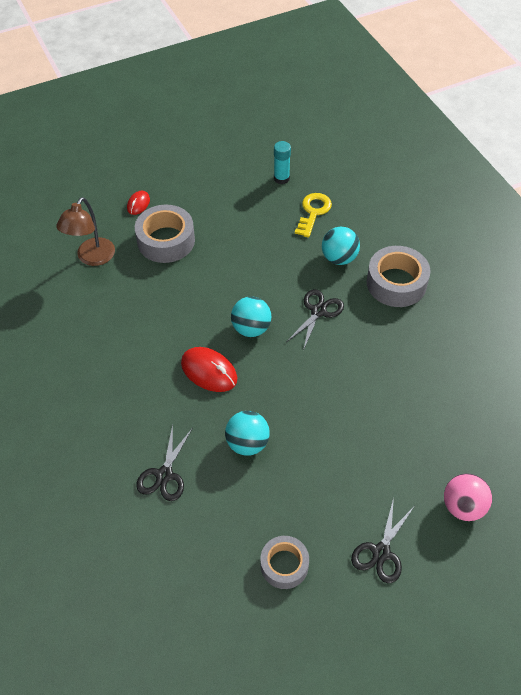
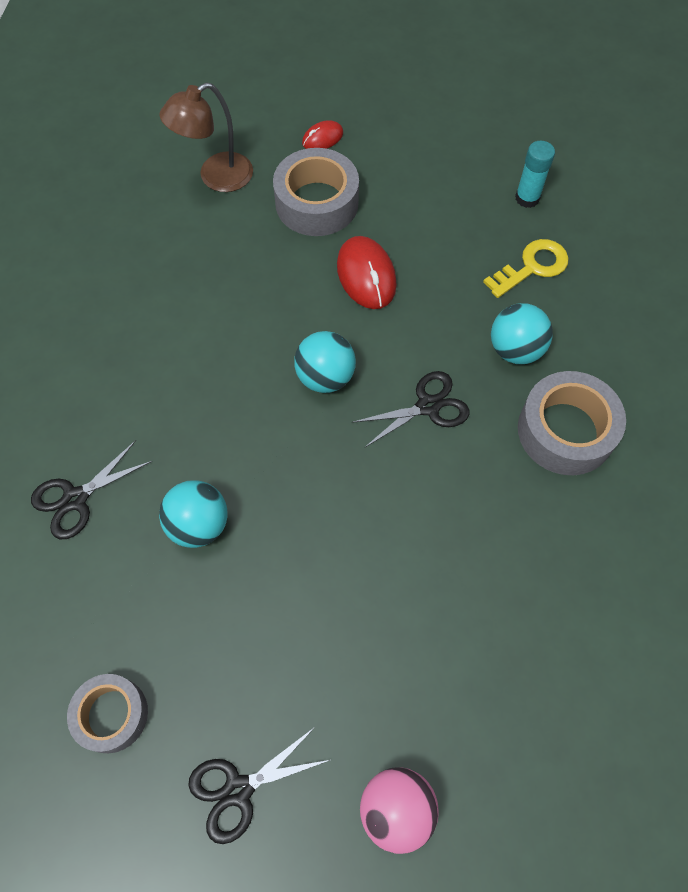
camera: 35 degrees right, 10 degrees up
red mouse [181,347,238,392] -> red mouse moved to [337,236,397,309]

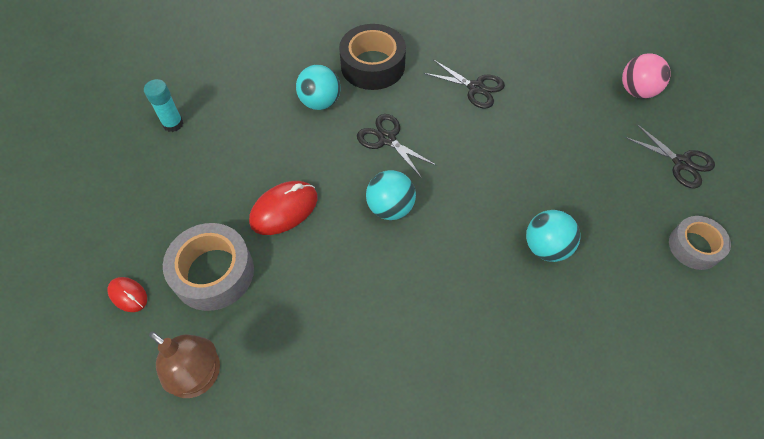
camera: 110 degrees left, 5 degrees down
black scissors [31,440,152,539] -> black scissors moved to [423,60,505,109]
yellow key [483,239,569,298] -> none
grey tape [518,371,626,475] -> black tape [339,24,406,90]

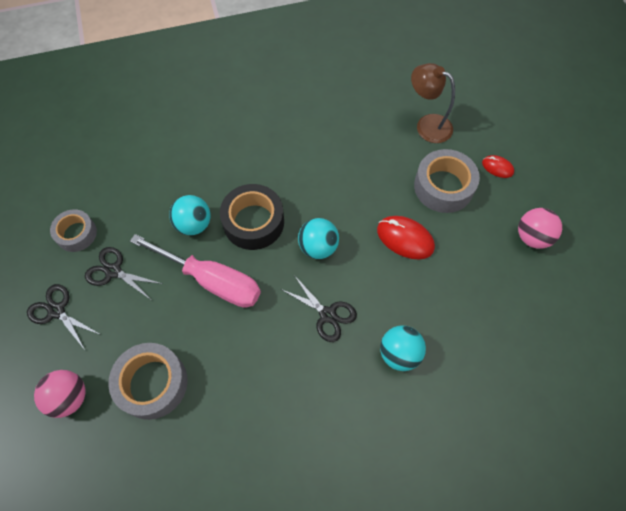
camera: 175 degrees right, 5 degrees up
turquoise glue stick [144,79,184,132] -> none
red mouse [249,181,318,235] -> red mouse turned 75 degrees clockwise [377,216,435,260]
black tape [339,24,406,90] -> black tape moved to [220,184,284,250]
black scissors [423,60,505,109] -> black scissors moved to [85,247,163,300]
none -> grey tape [108,343,187,420]
none -> pink screwdriver [130,234,261,308]
none -> pink ball [518,208,562,249]

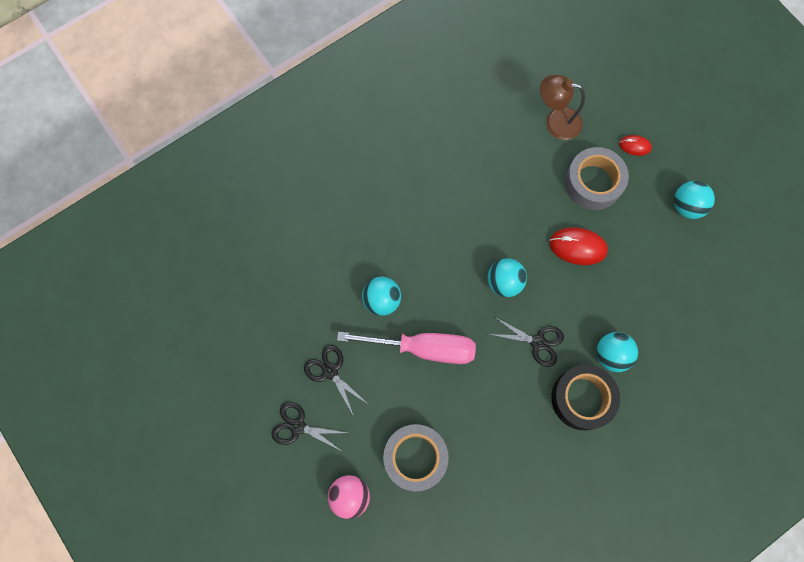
camera: 20 degrees left, 10 degrees up
grey tape [50,209,97,252] -> none
black scissors [85,247,163,300] -> black scissors turned 45 degrees clockwise [304,345,368,416]
black tape [220,184,284,250] -> black tape moved to [551,365,620,430]
pink ball [518,208,562,249] -> turquoise ball [674,181,715,219]

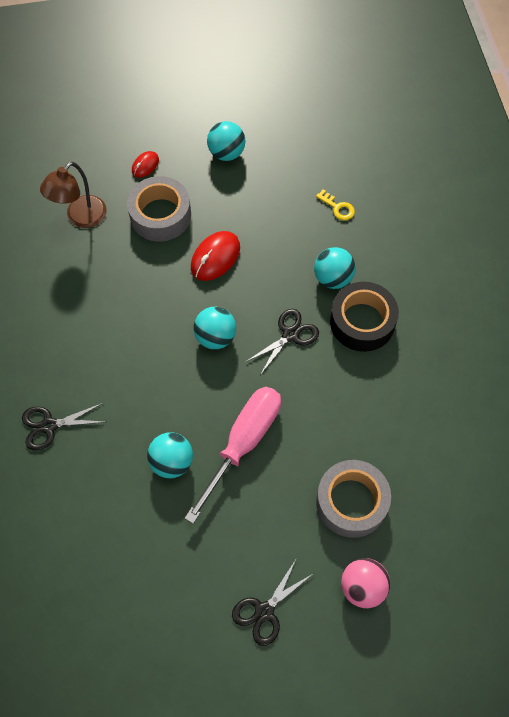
camera: 65 degrees left, 10 degrees down
black scissors [304,345,368,416] -> black scissors moved to [22,403,103,451]
none -> yellow key [316,189,355,220]

